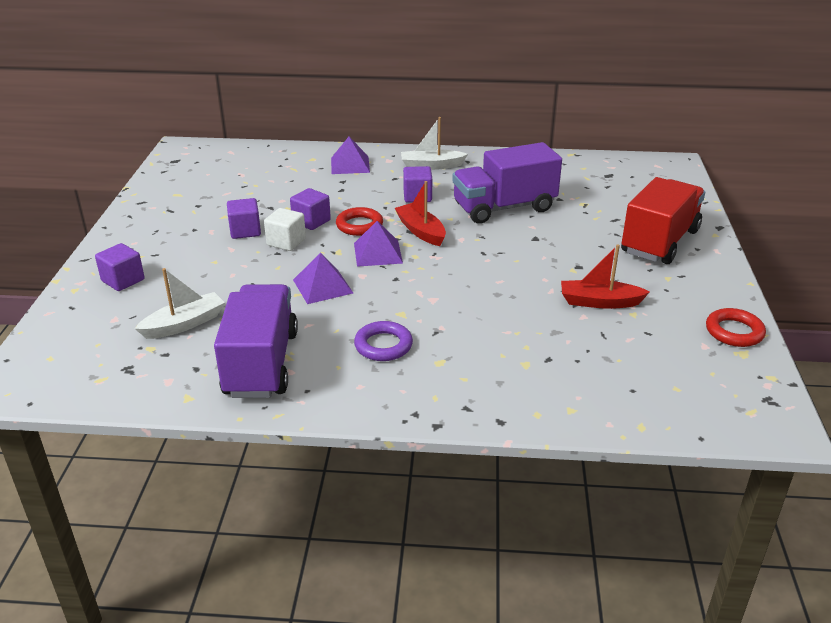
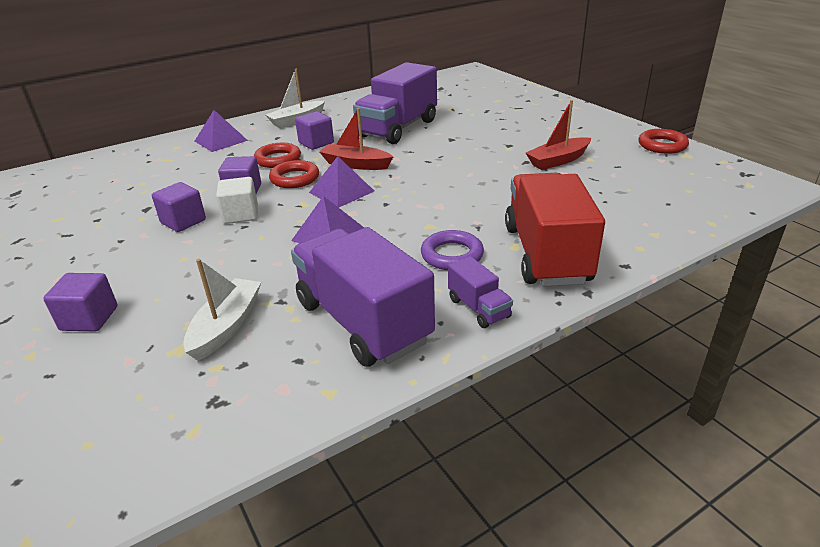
camera: 35 degrees left, 0 degrees up
red truck [621,177,705,264] -> red truck moved to [505,173,605,286]
none -> red ring [254,143,301,168]
none -> purple truck [448,256,513,328]

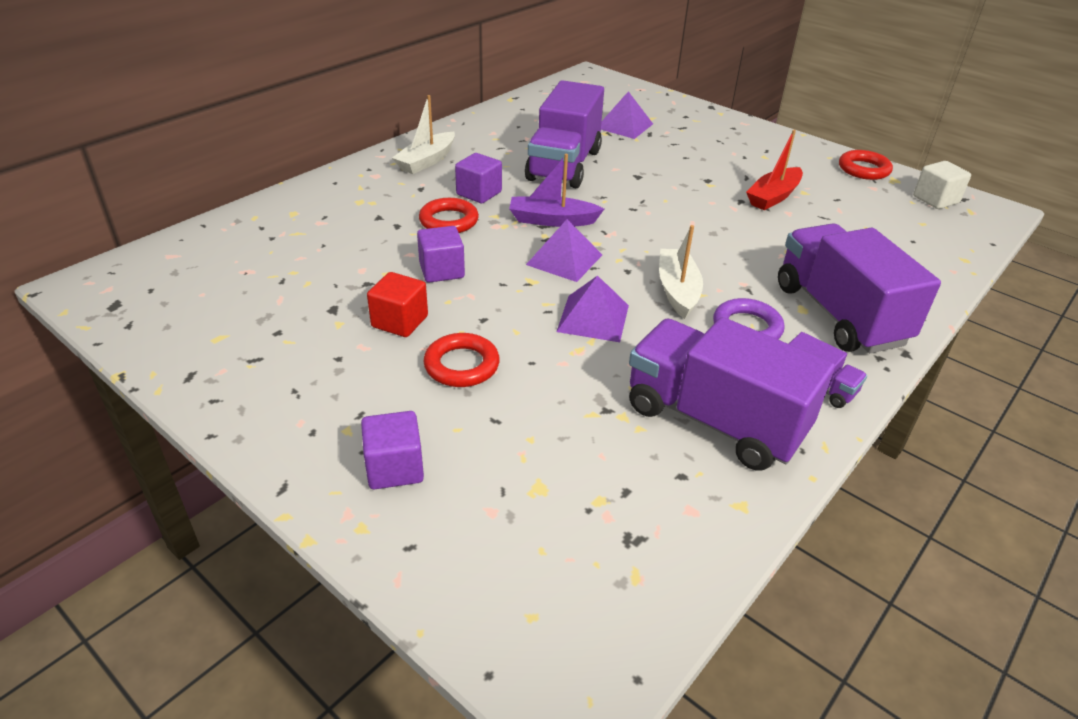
camera: 20 degrees left, 5 degrees up
purple cube [152,182,206,232] -> red cube [367,272,428,337]
white boat [183,259,261,361] -> white boat moved to [659,225,703,319]
purple pyramid [195,110,248,152] -> purple pyramid moved to [601,91,653,139]
white cube [216,177,258,224] -> white cube moved to [913,161,971,209]
red ring [269,160,319,188] -> red ring moved to [423,333,500,387]
red boat [319,108,393,170] -> purple boat [509,154,604,227]
red truck [505,173,605,286] -> purple truck [778,223,941,353]

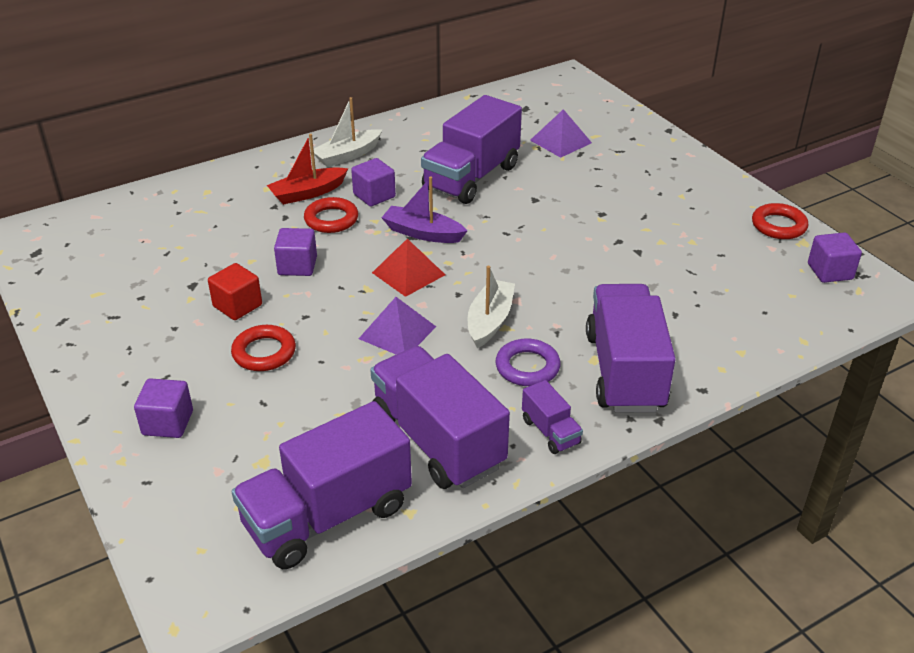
camera: 20 degrees right, 0 degrees up
purple pyramid [526,219,602,282] -> red pyramid [372,239,445,297]
red boat [746,130,803,210] -> red boat moved to [267,134,348,205]
white cube [913,161,971,209] -> purple cube [808,232,862,283]
none -> purple truck [232,401,412,569]

